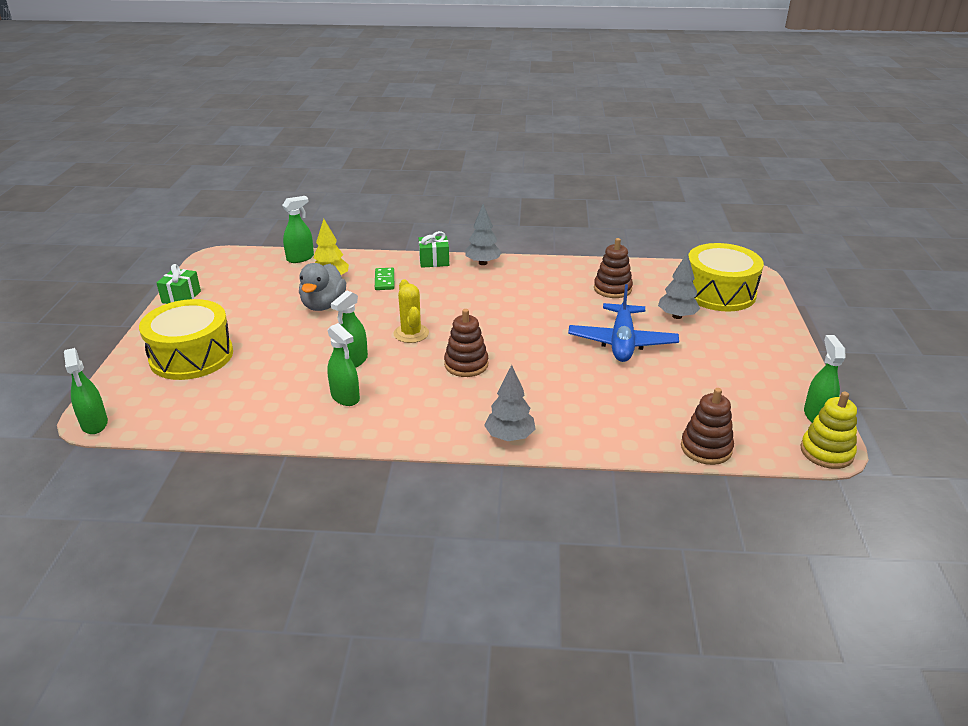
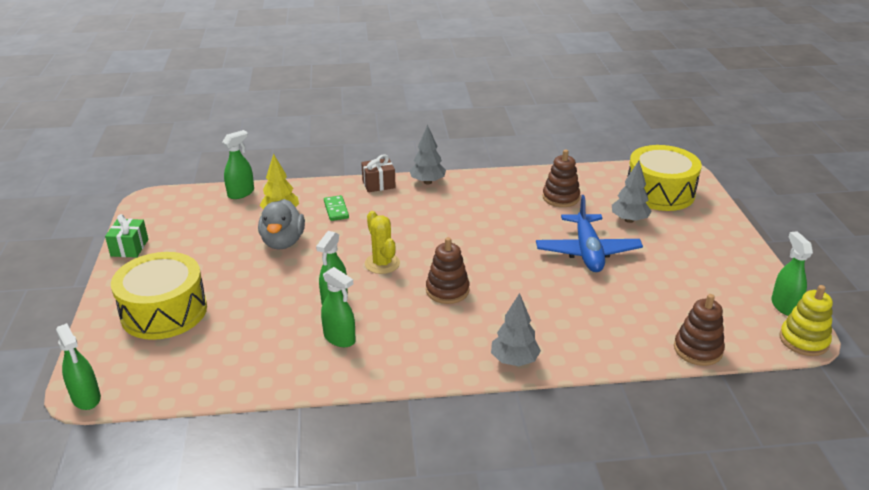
camera: 10 degrees left, 0 degrees up
green gift [419,231,449,268] -> brown gift [361,155,396,192]

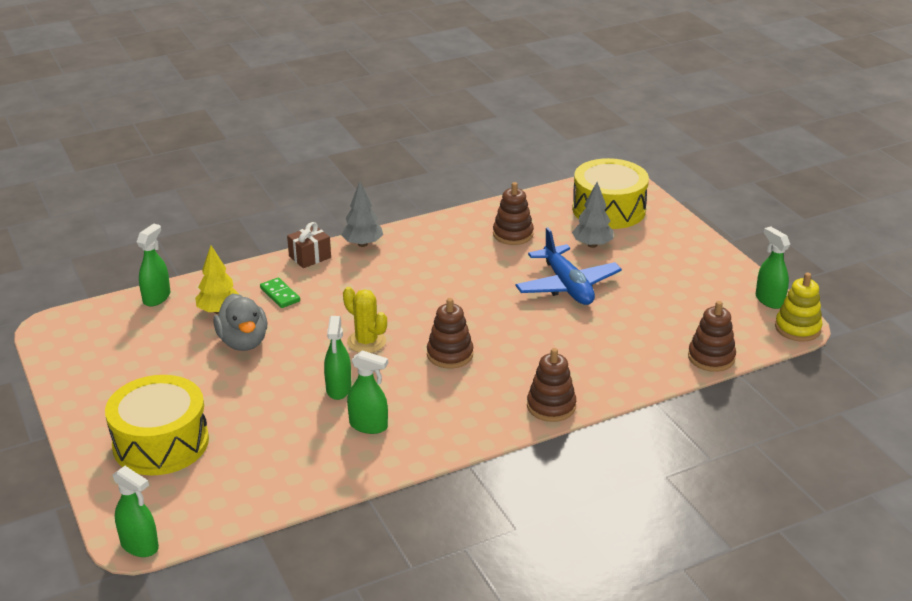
camera: 20 degrees left, 0 degrees up
green gift [105,214,148,258] -> none
grey tree [491,293,541,366] -> brown stacking toy [527,348,576,422]

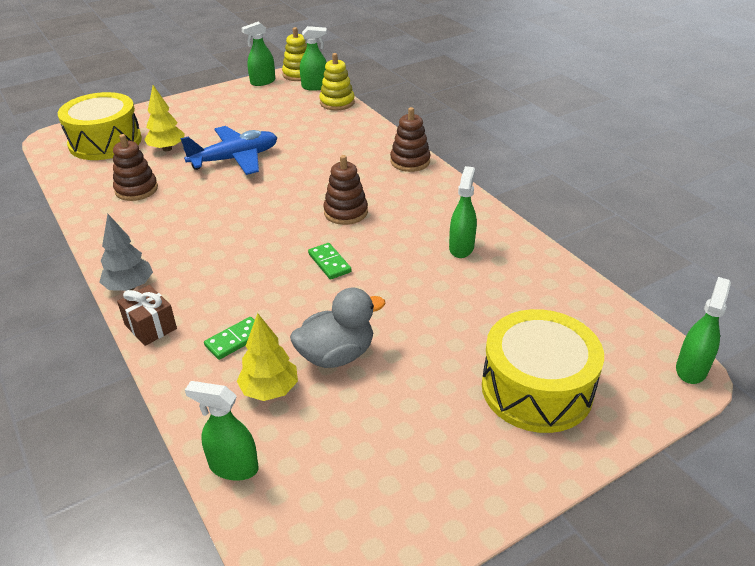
camera: 95 degrees left, 5 degrees up
green spray bottle [324,316,352,400] -> green spray bottle moved to [300,26,327,91]
yellow cactus [343,287,387,353] -> green domino [308,243,352,280]
grey tree [572,182,614,248] -> yellow tree [144,85,185,151]
brown stacking toy [688,301,736,372] -> yellow stacking toy [319,53,355,110]

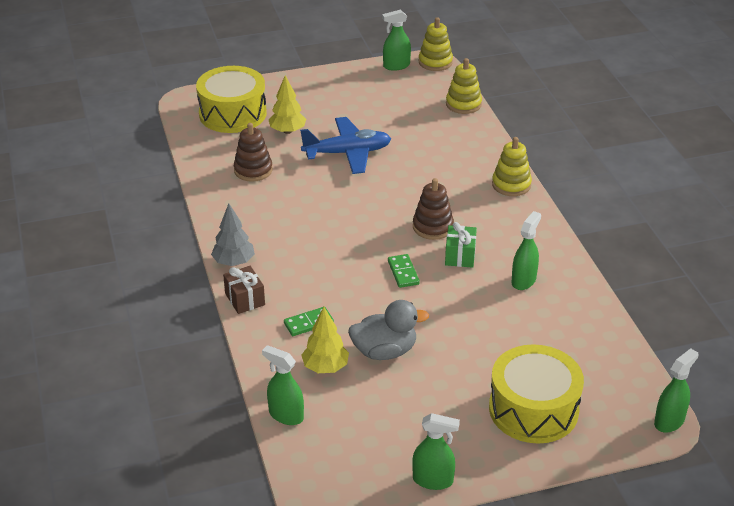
camera: 15 degrees right, 0 degrees up
green spray bottle [300,26,327,91] -> green spray bottle moved to [412,413,460,490]
brown stacking toy [390,107,430,172] -> yellow stacking toy [492,137,532,196]
none -> green gift [445,222,477,268]

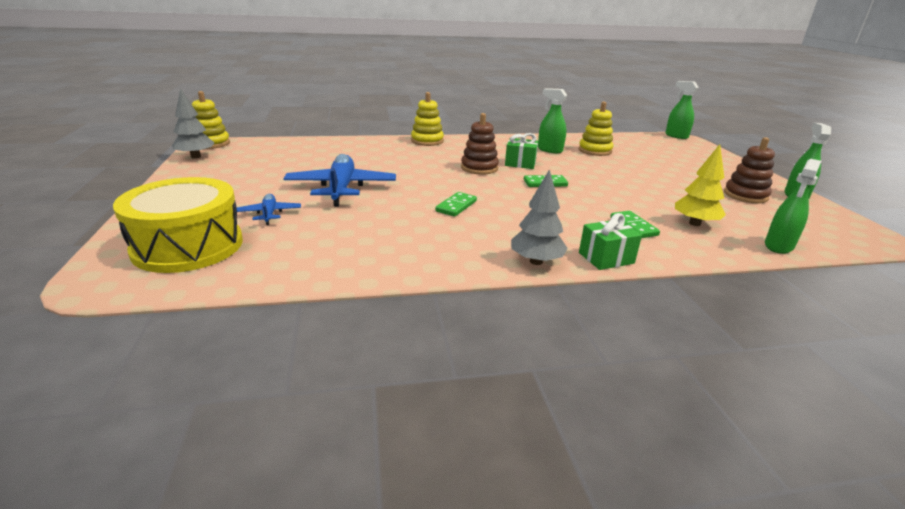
camera: 85 degrees left, 10 degrees down
brown gift [223,266,265,314] -> green gift [579,213,642,270]
brown stacking toy [234,123,273,182] -> brown stacking toy moved to [724,137,775,203]
yellow tree [269,75,306,134] -> blue plane [237,194,301,225]
grey duck [348,300,429,360] -> none
green spray bottle [382,10,411,71] -> grey tree [172,88,214,159]
yellow stacking toy [446,58,482,114] -> yellow stacking toy moved to [579,102,613,156]
yellow drum [489,344,584,443] -> none
none -> green domino [435,192,477,217]

